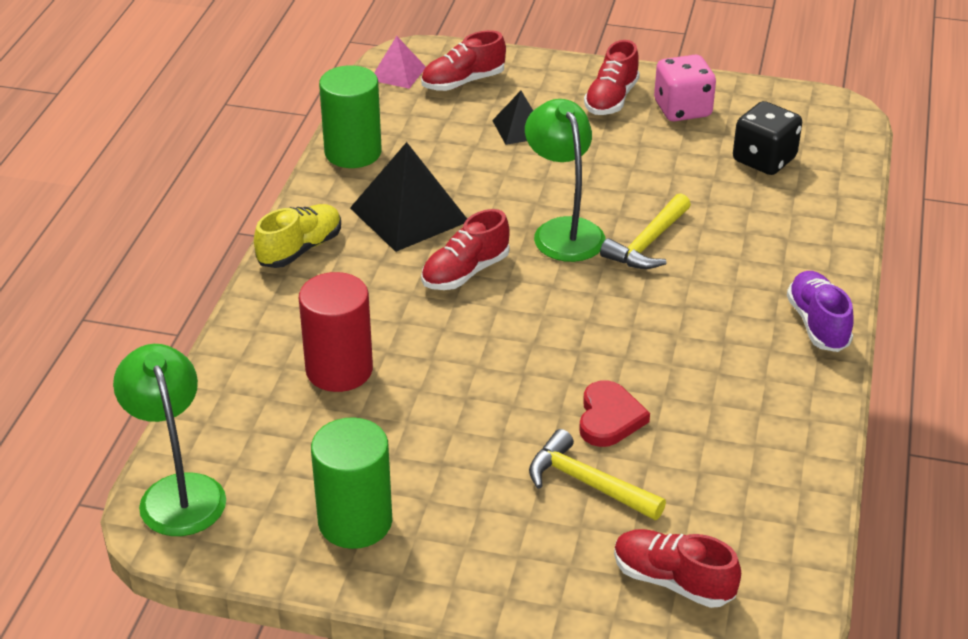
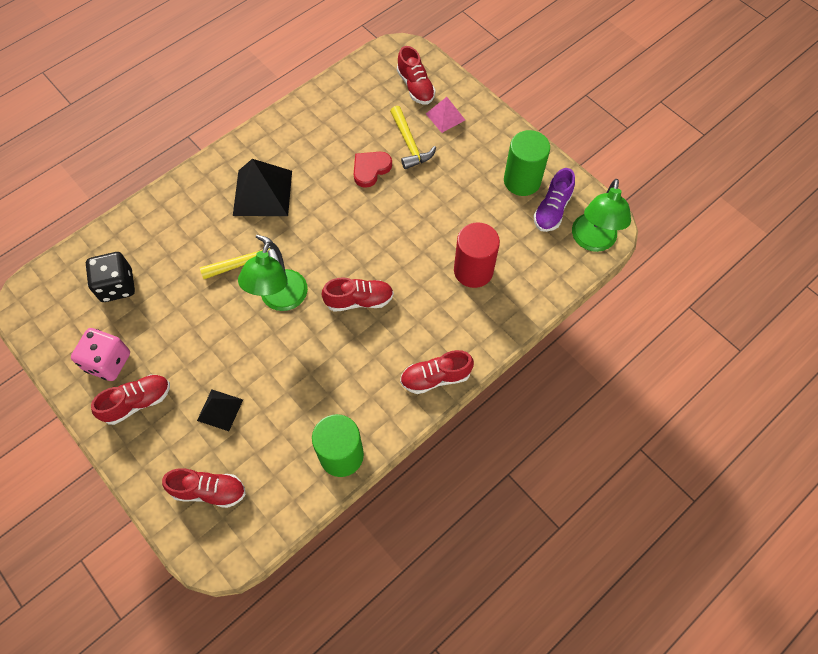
camera: 145 degrees left, 25 degrees up
yellow shoe [254,204,341,268] -> red shoe [400,350,474,394]
black pyramid [350,142,467,252] -> black pyramid moved to [233,159,292,216]
pink pyramid [374,36,426,89] -> pink pyramid moved to [426,97,465,133]
purple shoe [787,271,854,352] -> purple shoe moved to [534,168,575,232]

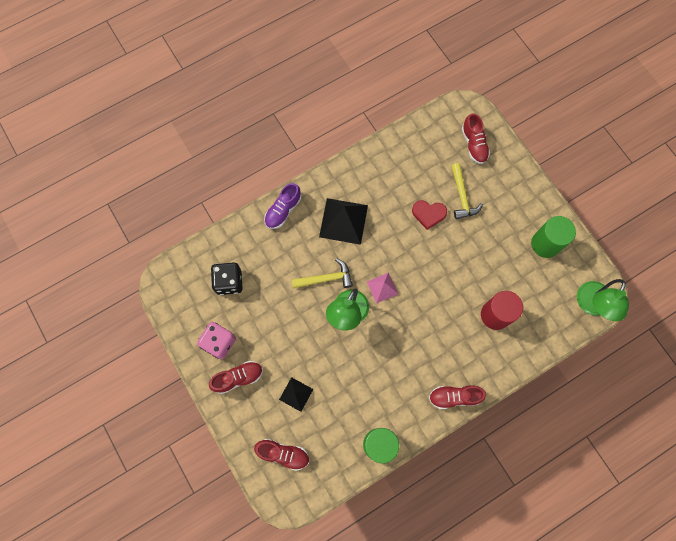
camera: 10 degrees right, 10 degrees up
red shoe [322,278,394,312] -> none
red heart [354,152,392,188] -> red heart turned 135 degrees counterclockwise [412,200,447,230]
pink pyramid [426,97,465,133] -> pink pyramid moved to [367,273,398,304]
purple shoe [534,168,575,232] -> purple shoe moved to [264,183,301,229]

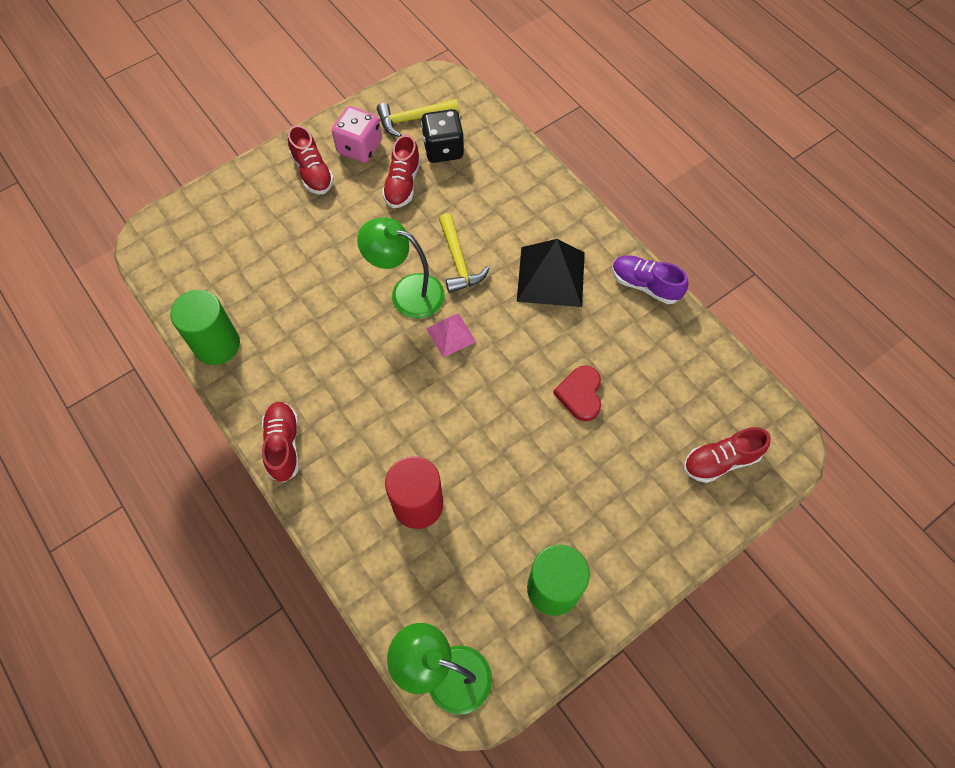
camera: 85 degrees right, 10 degrees down
red shoe [254,439,309,471] -> red shoe moved to [382,134,421,208]
purple shoe [264,183,301,229] -> purple shoe moved to [612,255,688,304]
black pyramid [279,377,313,412] -> none
yellow hammer [451,163,483,219] -> yellow hammer moved to [377,99,459,137]

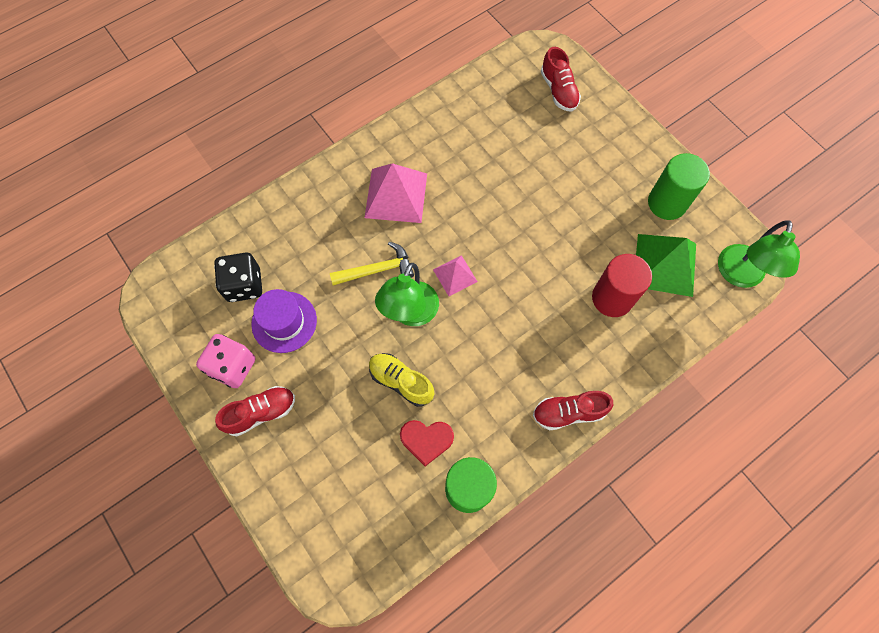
camera: 90 degrees left, 5 degrees up
yellow hammer [377,99,459,137] -> none
red shoe [382,134,421,208] -> purple hat [251,289,317,353]
black pyramid [517,239,585,307] -> pink pyramid [365,163,427,223]
red heart [553,365,601,422] -> red heart moved to [400,420,454,466]
purple shoe [612,255,688,304] -> none
none -> yellow shoe [369,353,434,407]
none -> green pyramid [636,234,696,297]

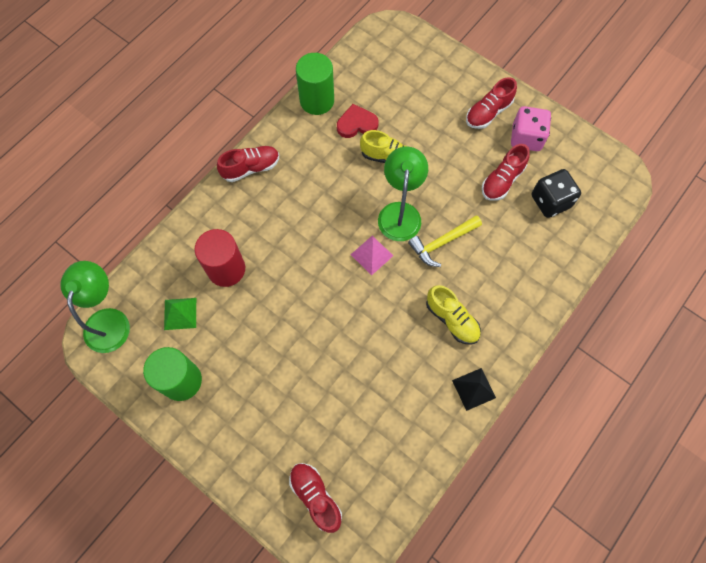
camera: 165 degrees right, 0 degrees up
purple hat [251,289,317,353] -> red shoe [482,144,530,201]
pink pyramid [365,163,427,223] -> yellow shoe [426,285,481,345]
green pyramid [636,234,696,297] -> green pyramid [164,298,196,330], size x0.56
none -> black pyramid [452,368,496,411]

